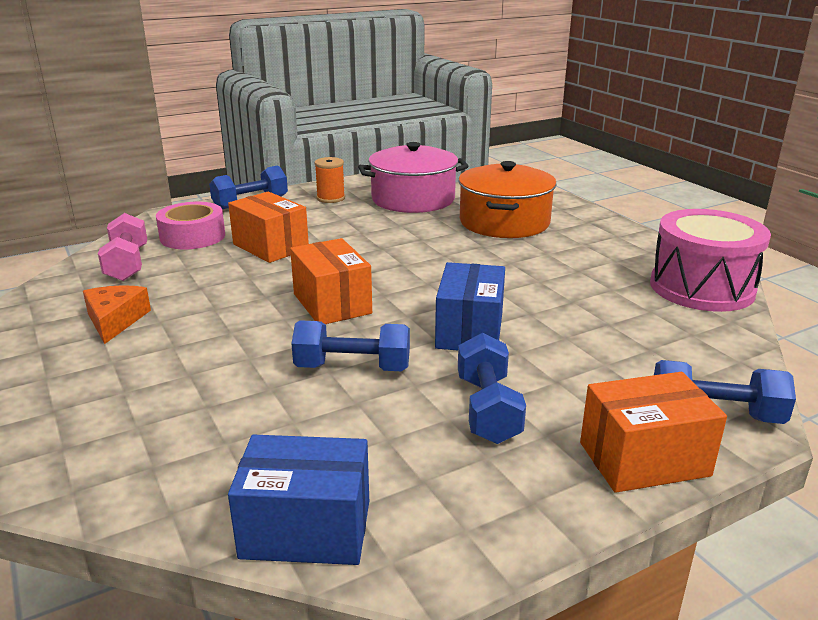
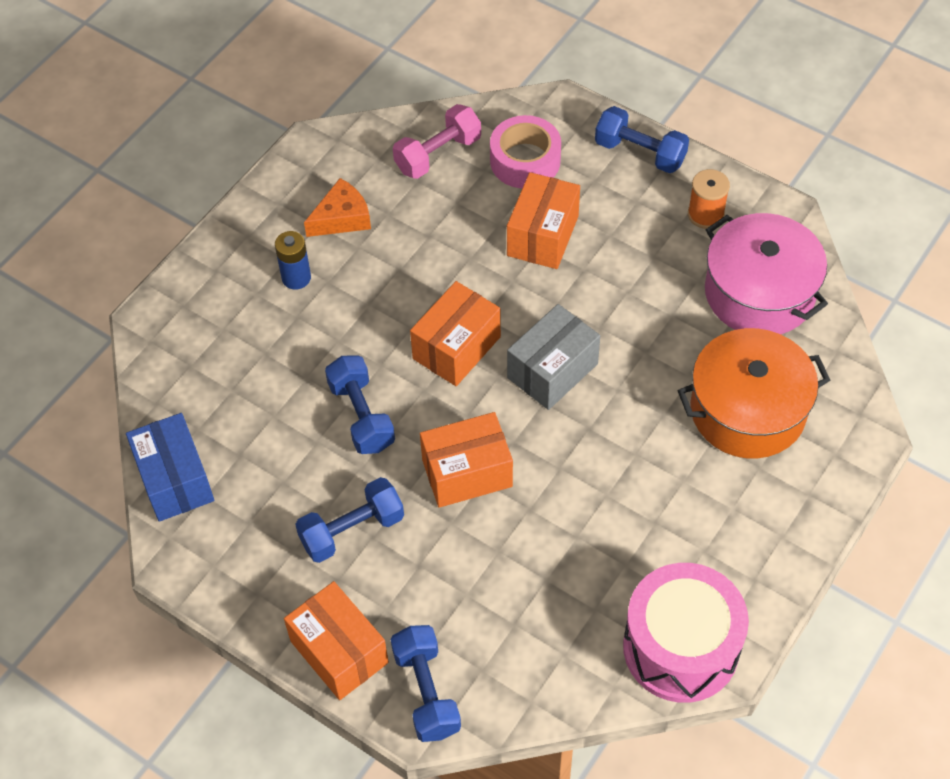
camera: 65 degrees right, 30 degrees up
blue box [435,262,505,351] -> orange box [420,412,513,508]
none -> blue battery [275,231,311,290]
none -> grey box [507,304,600,410]

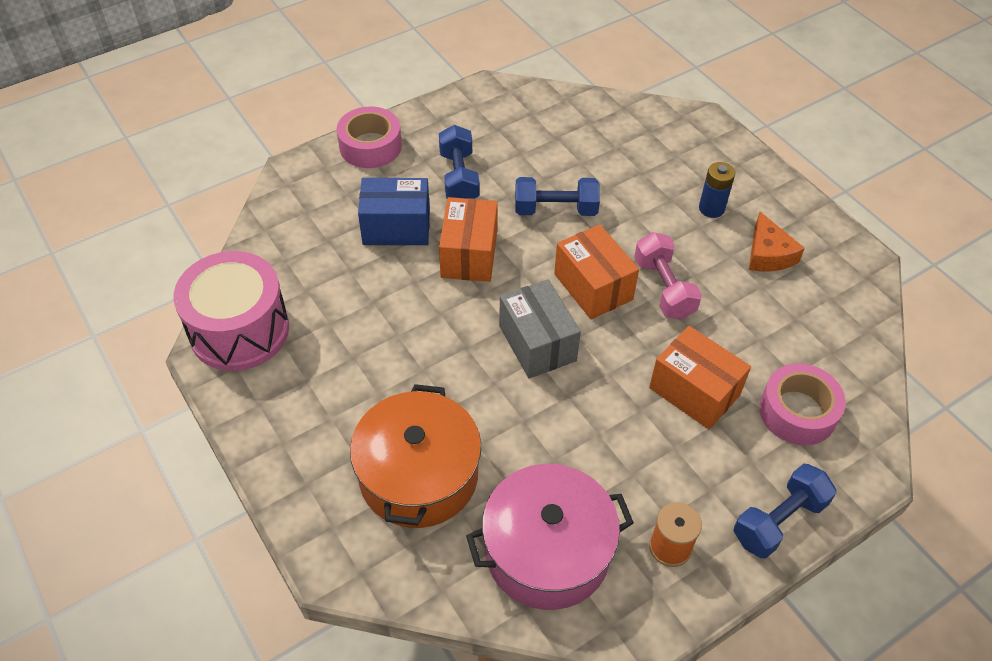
camera: 110 degrees right, 5 degrees down
blue box [126,413,214,522] -> blue box moved to [358,178,430,245]
orange box [284,581,389,700] -> pink tape [337,107,402,168]
blue dumbbell [391,625,461,742] -> none
pink dumbbell [393,104,481,179] -> pink dumbbell moved to [634,232,702,320]

